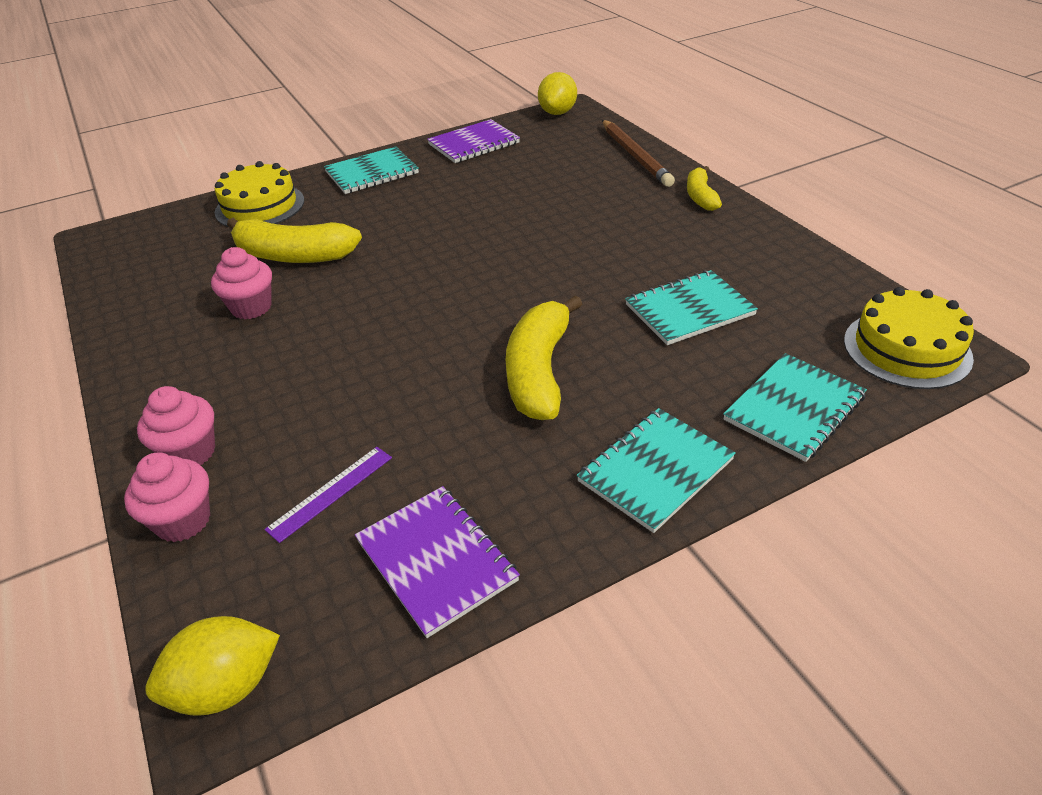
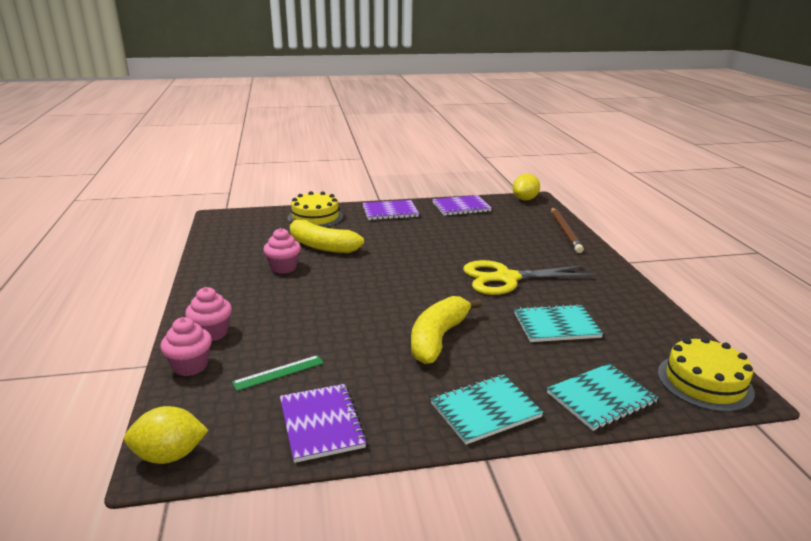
camera: 15 degrees right, 15 degrees down
purple ruler [265,447,392,543] -> green ruler [232,355,324,391]
turquoise notebook [324,147,419,194] -> purple notebook [363,200,419,220]
yellow banana [687,166,722,211] -> none
none -> yellow scissors [463,260,596,295]

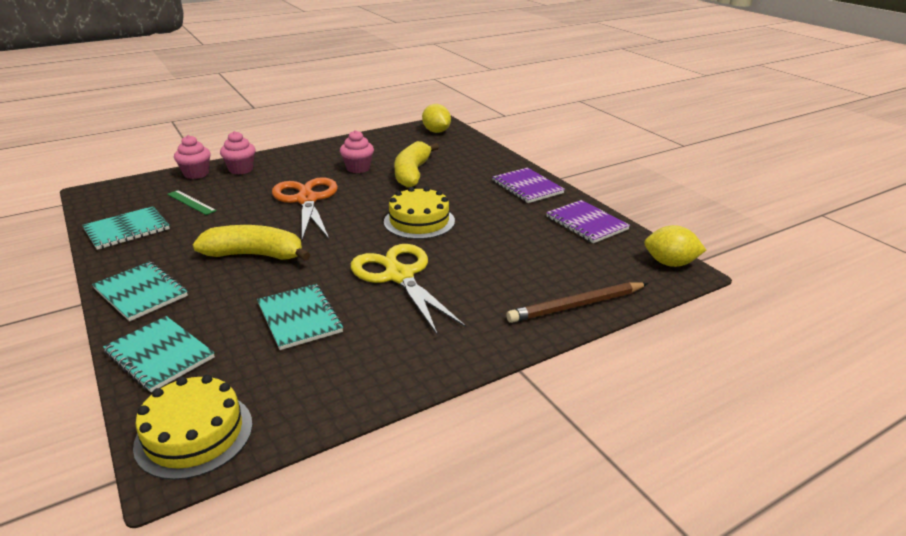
camera: 70 degrees right, 5 degrees up
yellow lemon [124,406,209,464] -> yellow lemon moved to [422,104,451,133]
purple notebook [280,384,367,463] -> turquoise notebook [82,206,170,250]
yellow cake [288,191,343,227] -> yellow cake moved to [384,187,455,239]
none -> orange scissors [272,177,338,240]

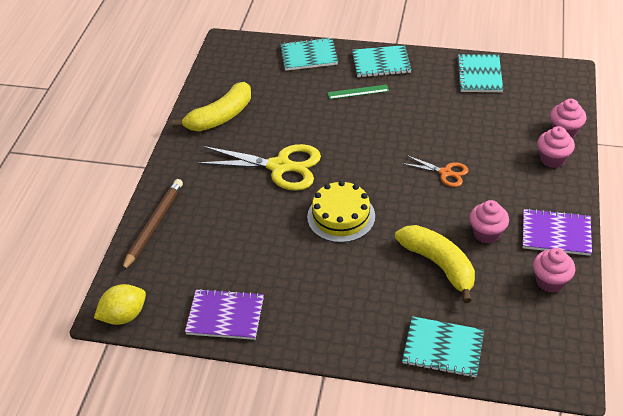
camera: 135 degrees right, 15 degrees up
yellow cake [133,375,253,480] -> none
green ruler [167,190,217,215] -> green ruler moved to [327,85,389,99]
yellow banana [193,225,310,261] -> yellow banana moved to [172,82,251,131]
turquoise notebook [257,284,343,350] -> turquoise notebook moved to [402,316,484,378]
orange scissors [272,177,338,240] -> orange scissors [402,155,469,187], size x0.53
yellow lemon [422,104,451,133] -> none
purple notebook [492,168,565,203] -> purple notebook moved to [522,208,592,256]
none -> pink cupcake [533,248,575,293]

